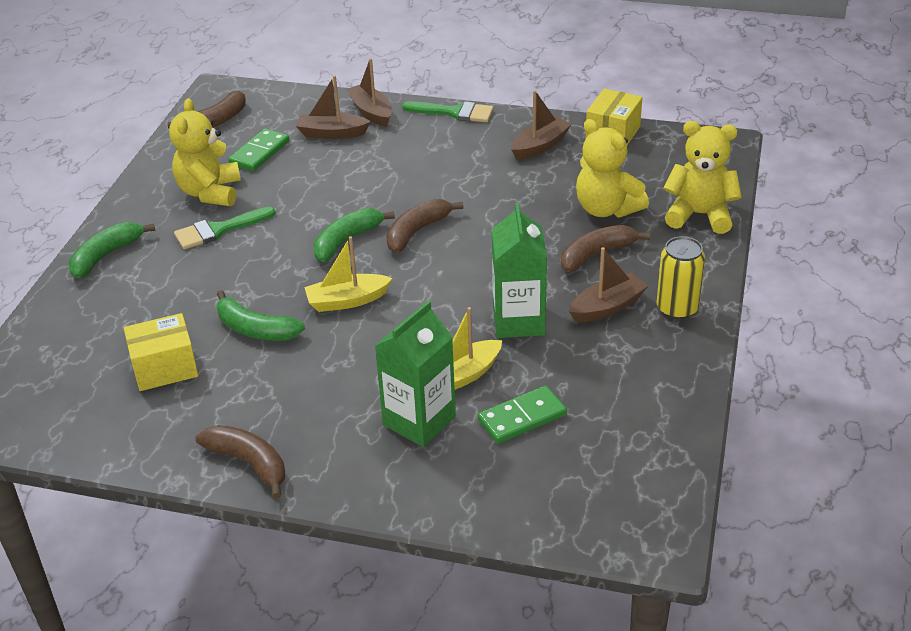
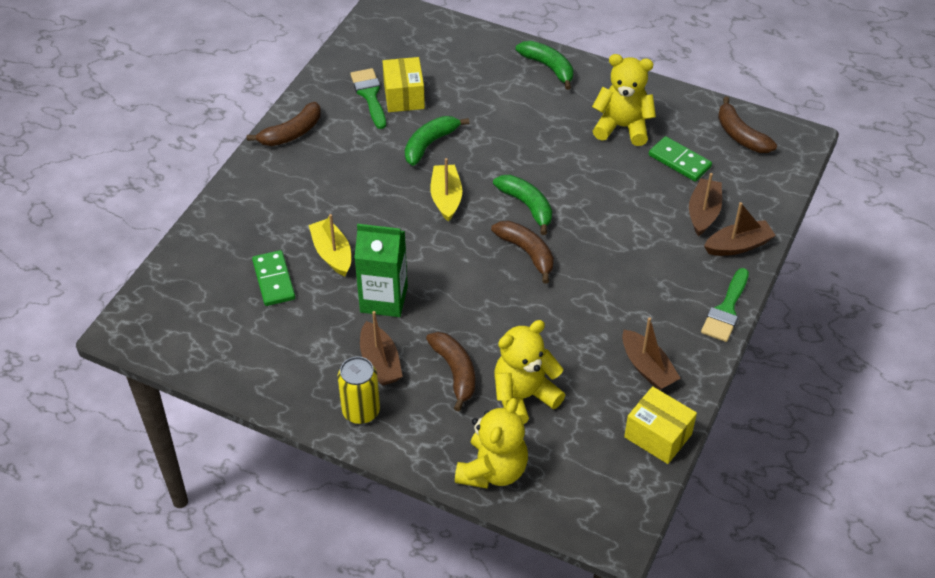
camera: 100 degrees right, 10 degrees up
green brush [174,207,276,249] -> green brush moved to [350,68,386,129]
green carton [375,300,456,447] -> none

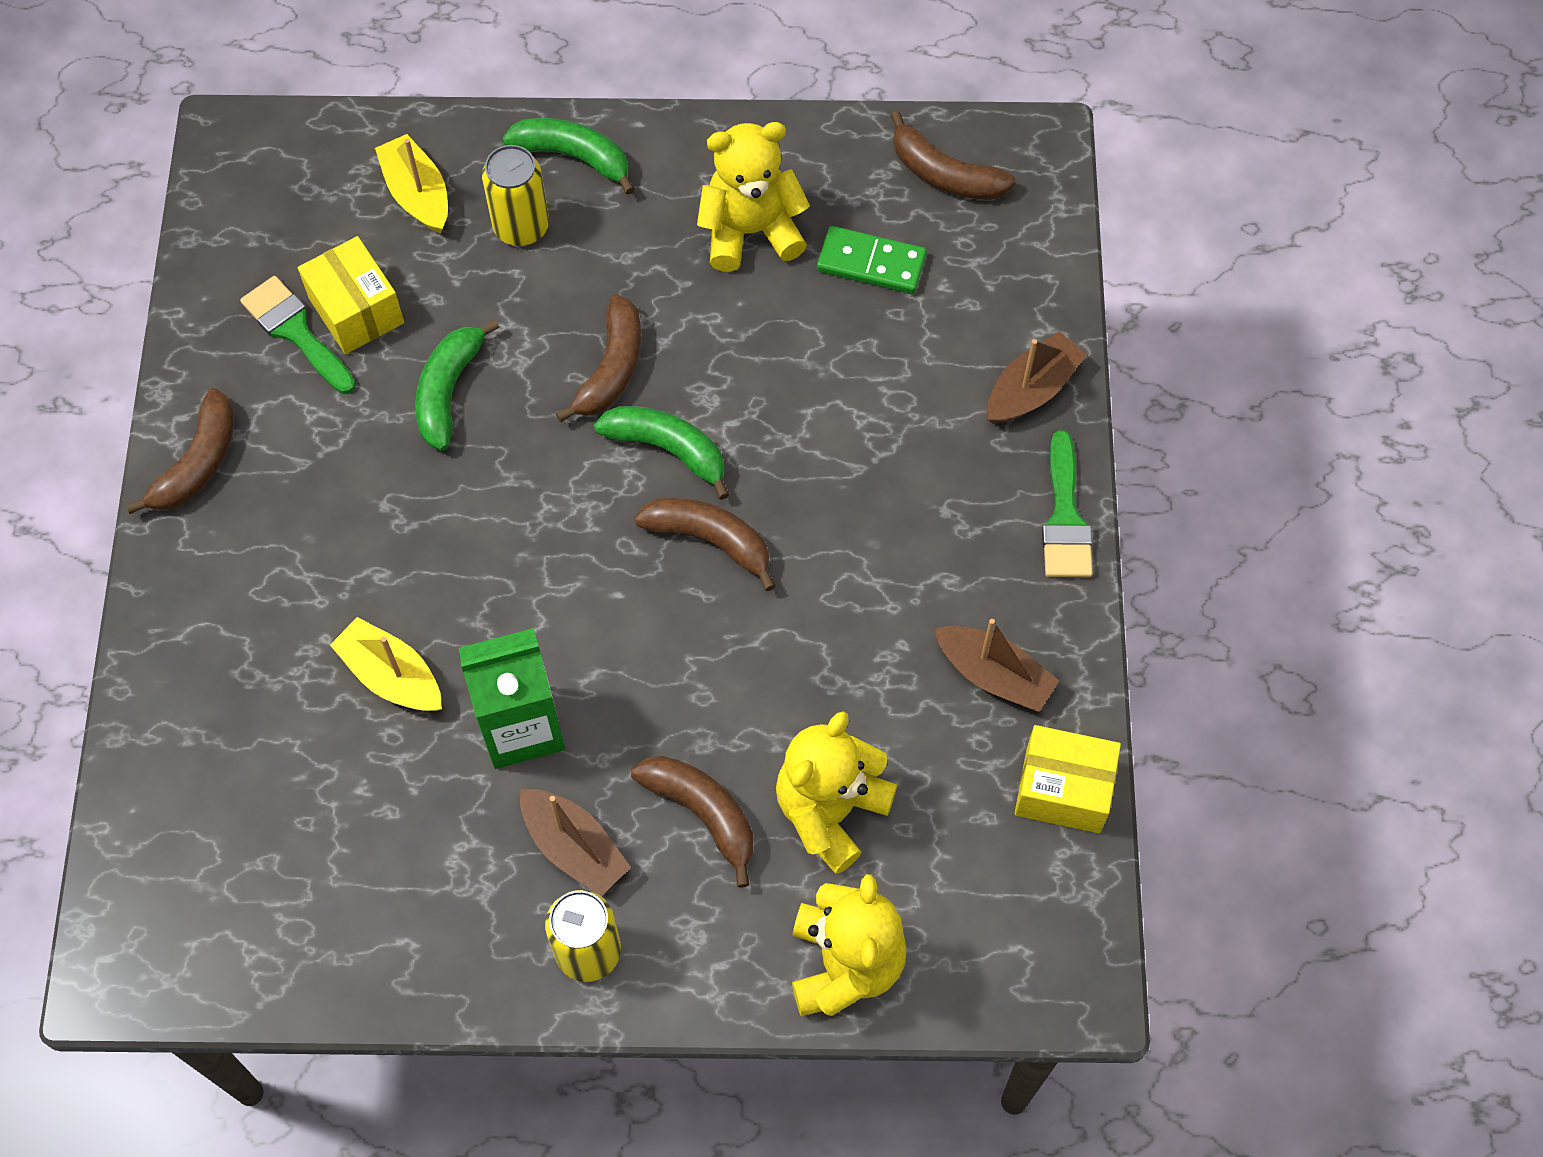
camera: 25 degrees left, 15 degrees up
green domino [252,250,295,306] -> none
yellow boat [430,158,462,222] -> yellow boat moved to [375,134,448,234]
brown boat [689,173,722,236] -> none
none -> yellow can [482,145,549,246]
none -> brown banana [556,295,641,422]

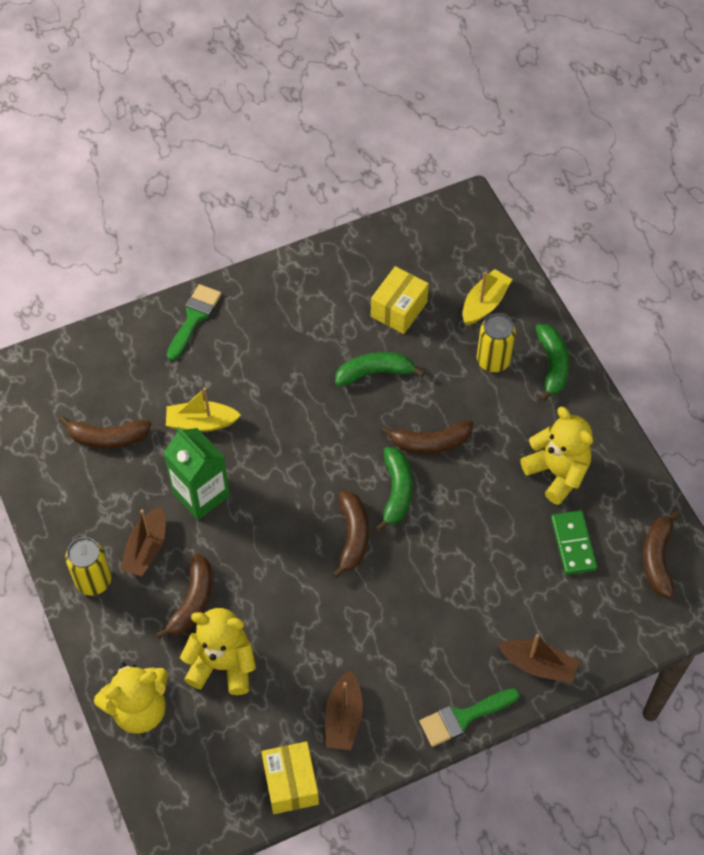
camera: 65 degrees right, 5 degrees down
brown banana [126,388,235,514] -> brown banana moved to [59,416,151,449]
green brush [240,276,356,394] -> green brush moved to [167,284,221,361]
yellow boat [330,617,442,711] -> yellow boat turned 105 degrees counterclockwise [166,388,241,432]

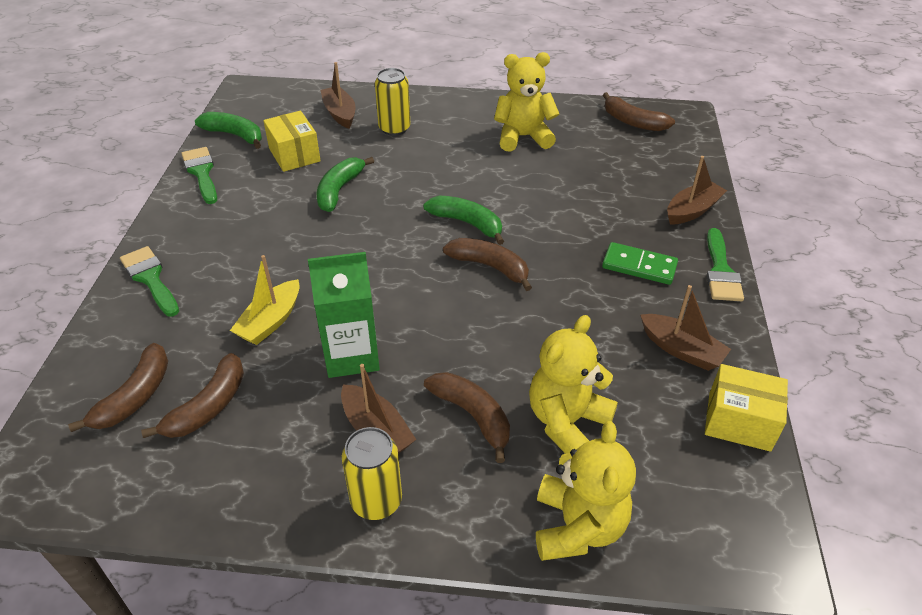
camera: 60 degrees left, 15 degrees down
brown banana [381,420,473,454] -> brown banana moved to [68,343,168,432]
yellow boat [462,269,512,325] -> brown boat [321,62,356,129]
green banana [536,324,570,402] -> green banana moved to [195,112,262,149]
green domino [551,510,597,575] -> green domino moved to [602,242,678,285]
none -> green brush [181,147,217,204]

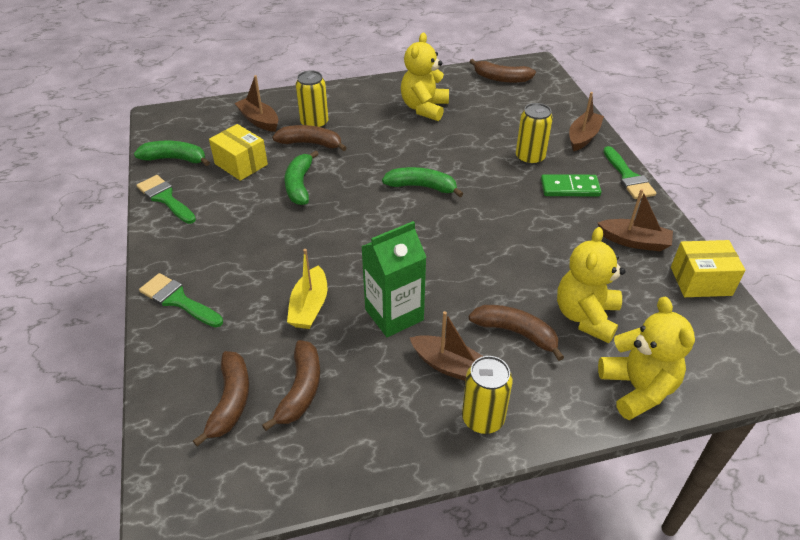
camera: 20 degrees left, 0 degrees up
brown banana [443,238,532,291] -> brown banana moved to [272,125,347,151]
yellow teddy bear [494,52,559,152] -> yellow teddy bear turned 45 degrees counterclockwise [401,33,449,121]
none -> yellow can [516,103,553,165]

